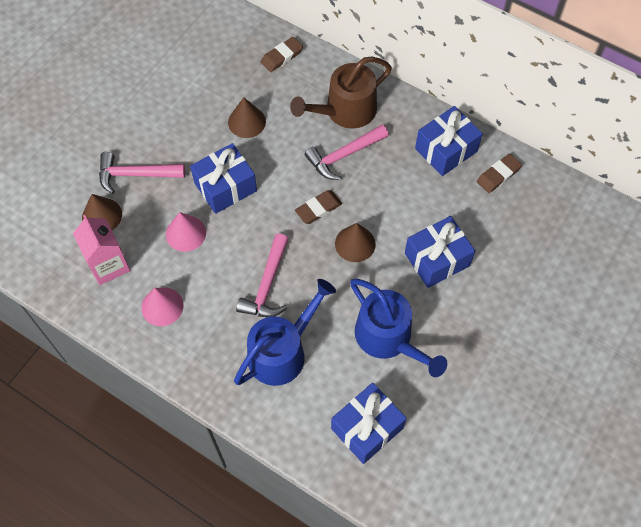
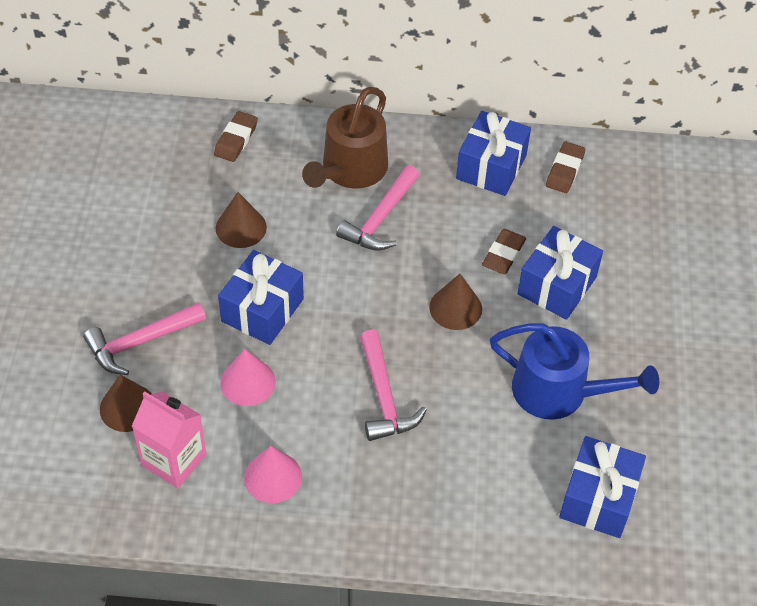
camera: 30 degrees left, 10 degrees down
blue watering can [234,279,336,386] -> none
brown eraser [295,190,342,224] -> brown eraser moved to [482,229,526,274]

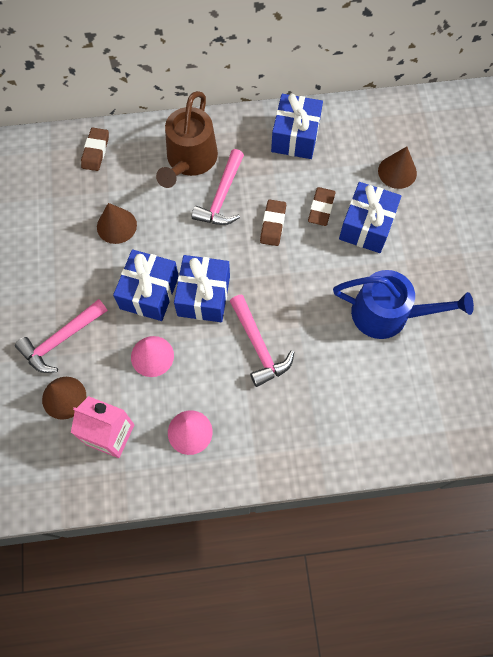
camera: 10 degrees left, 15 degrees up
brown cone [429,274,482,330] -> brown cone moved to [378,147,417,189]
brown eraser [546,142,585,193] -> brown eraser moved to [260,199,286,246]
blue gift [559,436,646,538] -> blue gift moved to [174,255,230,322]

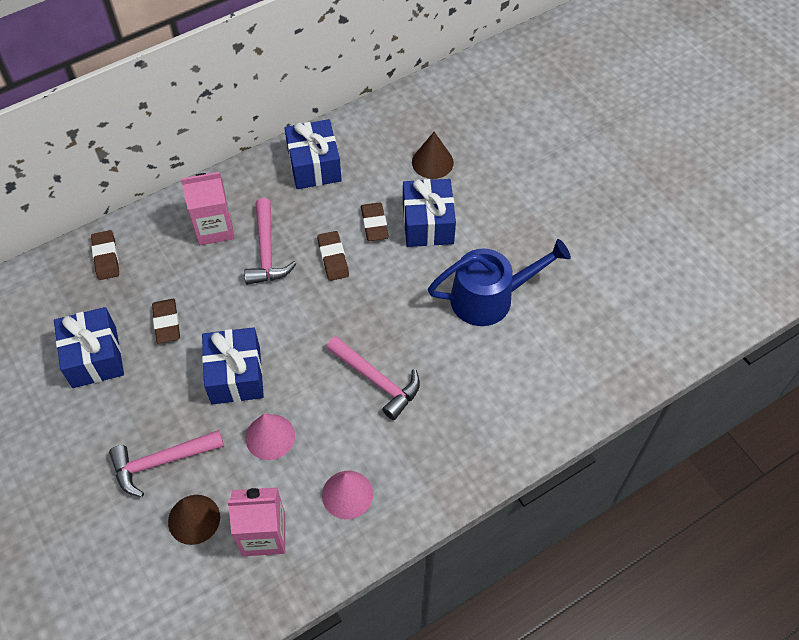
camera: 25 degrees left, 10 degrees down
pink hammer [15,299,108,373] -> pink hammer turned 45 degrees clockwise [109,430,224,497]
brown cone [97,203,137,244] -> brown eraser [152,299,180,343]
brown watering can [156,91,218,188] -> pink carton [181,172,235,245]
blue gift [174,255,230,322] -> blue gift moved to [54,307,124,388]

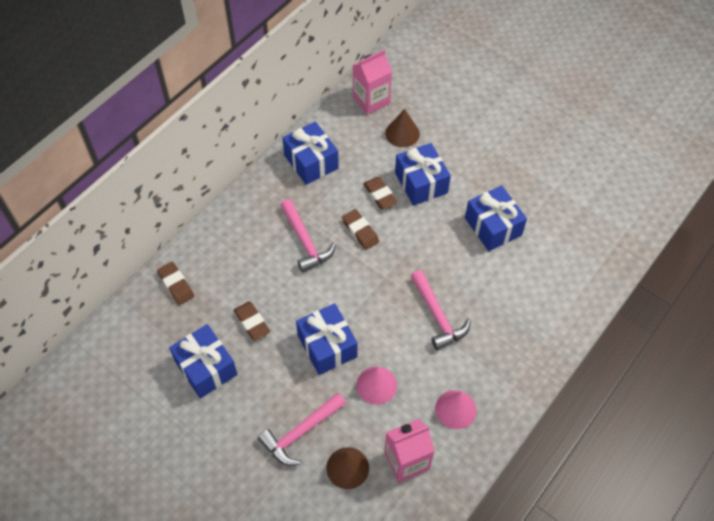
camera: 20 degrees left, 0 degrees up
pink carton [181,172,235,245] -> pink carton moved to [353,49,392,114]
pink hammer [326,336,420,420] -> pink hammer turned 45 degrees clockwise [411,270,471,350]
blue watering can [428,239,571,326] -> blue gift [465,186,527,251]

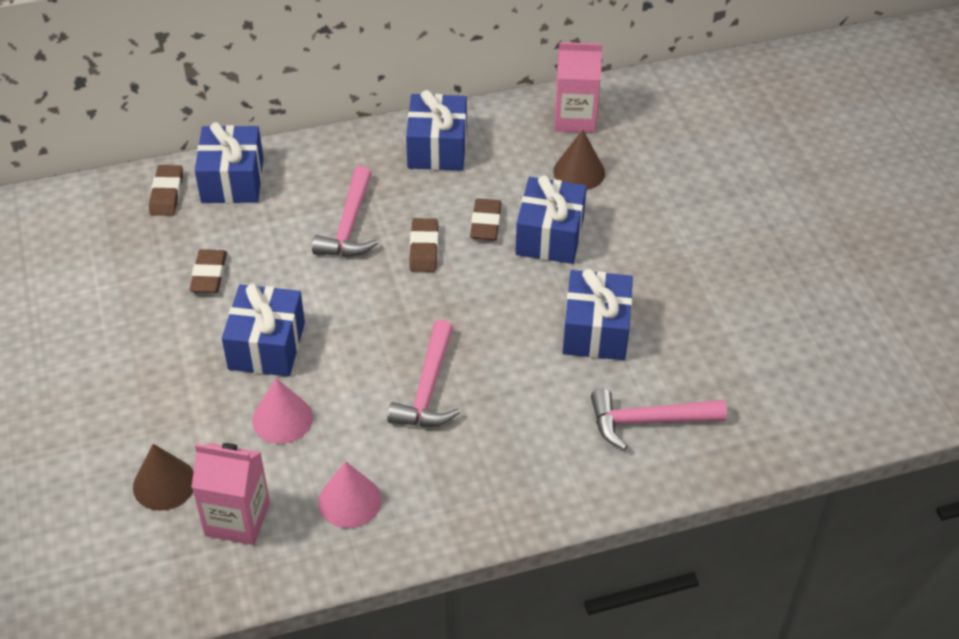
camera: 35 degrees right, 10 degrees down
blue gift [169,324,238,399] -> blue gift moved to [195,122,264,203]
pink hammer [258,393,346,466] -> pink hammer moved to [591,389,727,450]

